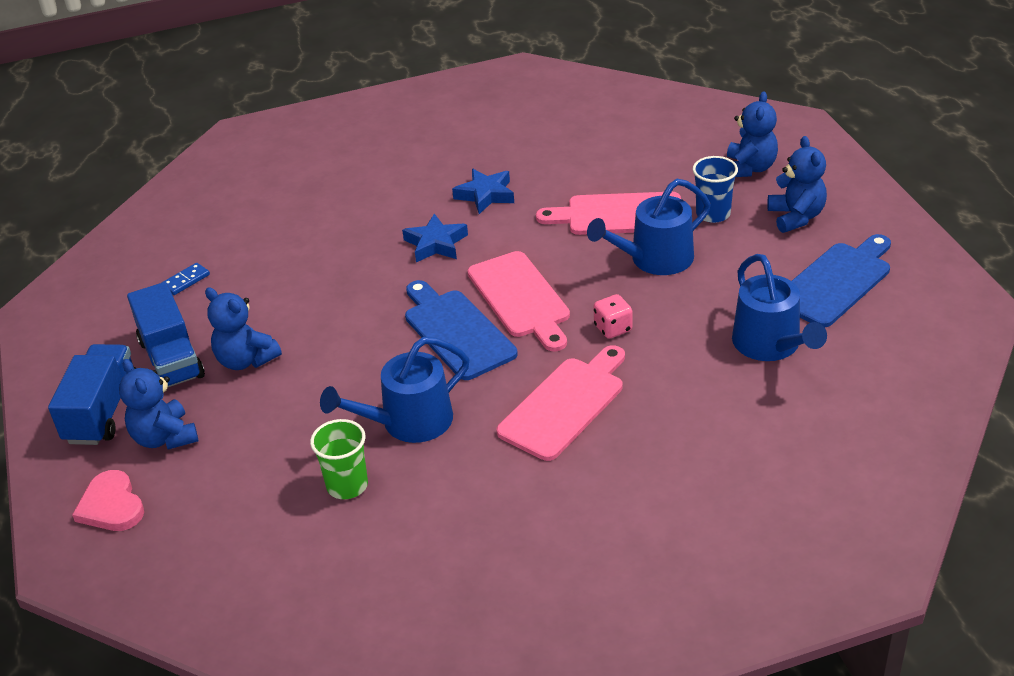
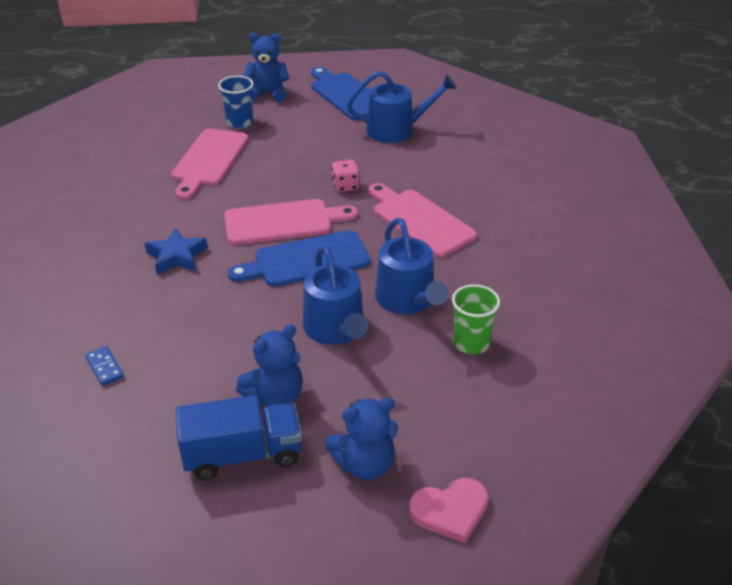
camera: 80 degrees left, 0 degrees up
blue truck [48,344,136,445] -> none
blue domino [163,263,210,295] -> blue domino moved to [85,346,124,386]
blue star [452,169,514,214] -> none
blue watering can [587,179,711,275] -> blue watering can moved to [303,245,368,345]
blue teddy bear [727,91,778,177] -> none

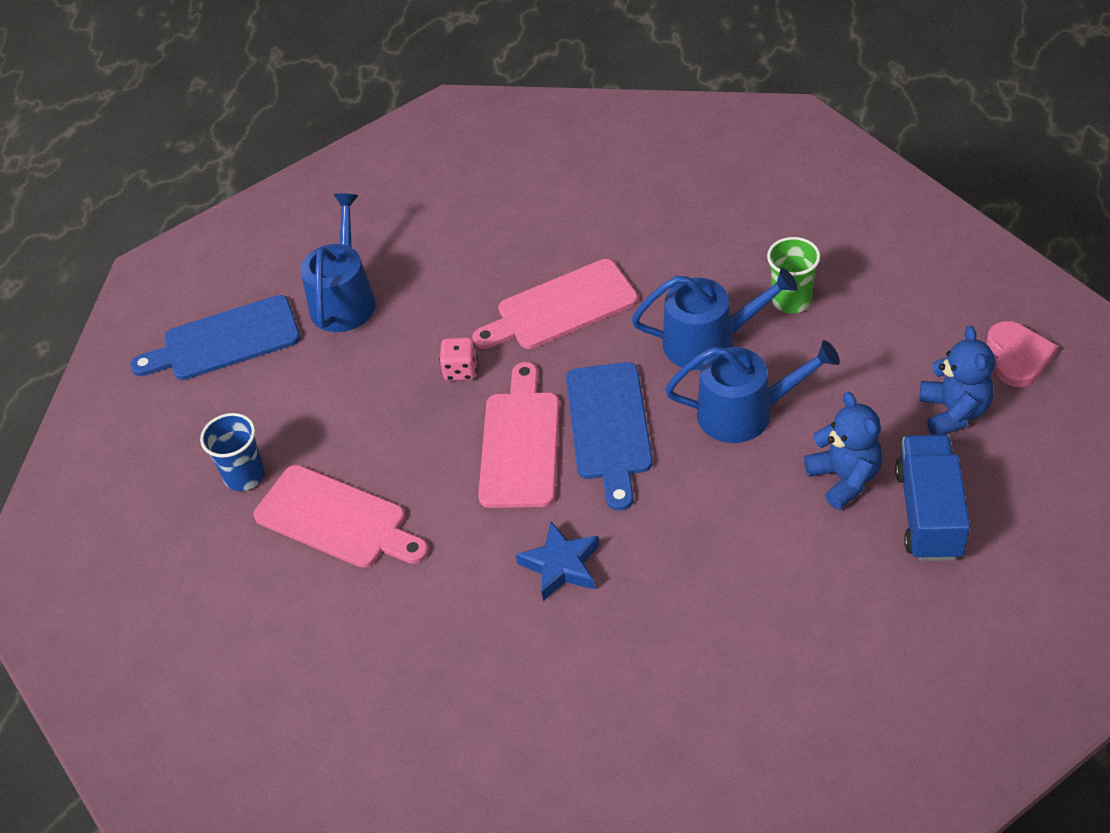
camera: 70 degrees left, 10 degrees up
blue domino [85,346,124,386] -> none
blue teddy bear [243,33,289,102] -> none

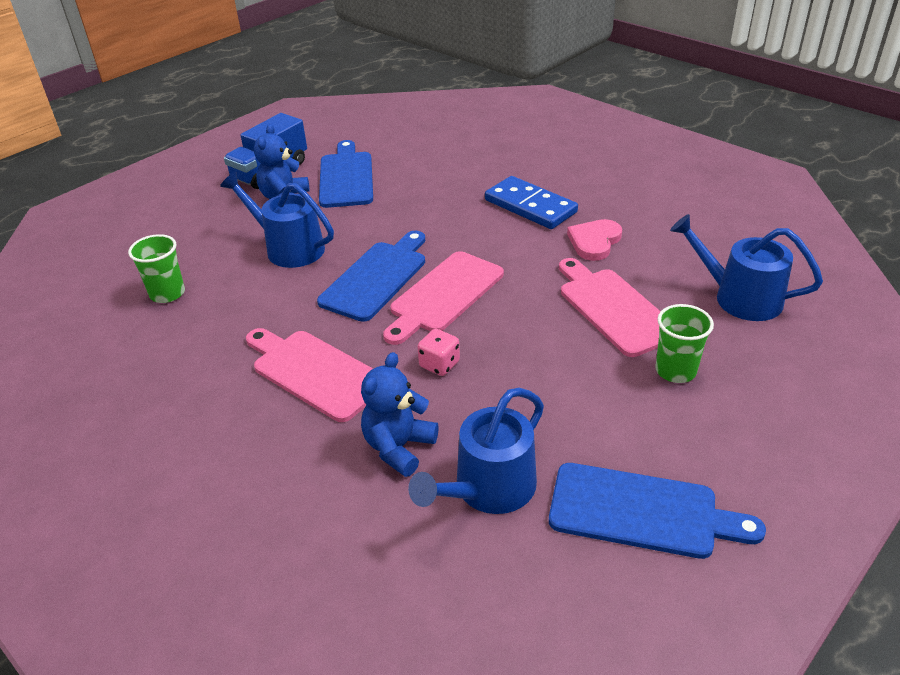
camera: 150 degrees left, 10 degrees down
blue cup [200,413,265,491] -> green cup [655,304,714,383]
pink cutting board [472,259,638,349] -> pink cutting board turned 150 degrees counterclockwise [246,328,373,422]
blue star [516,521,599,601] -> none
blue watering can [632,268,798,370] -> blue watering can moved to [670,214,823,321]
blue teddy bear [919,326,995,435] -> blue teddy bear moved to [361,352,438,477]
pink heart [987,321,1058,387] -> pink heart moved to [567,219,622,261]
none -> blue cutting board [319,140,373,208]
none -> blue domino [485,176,578,229]

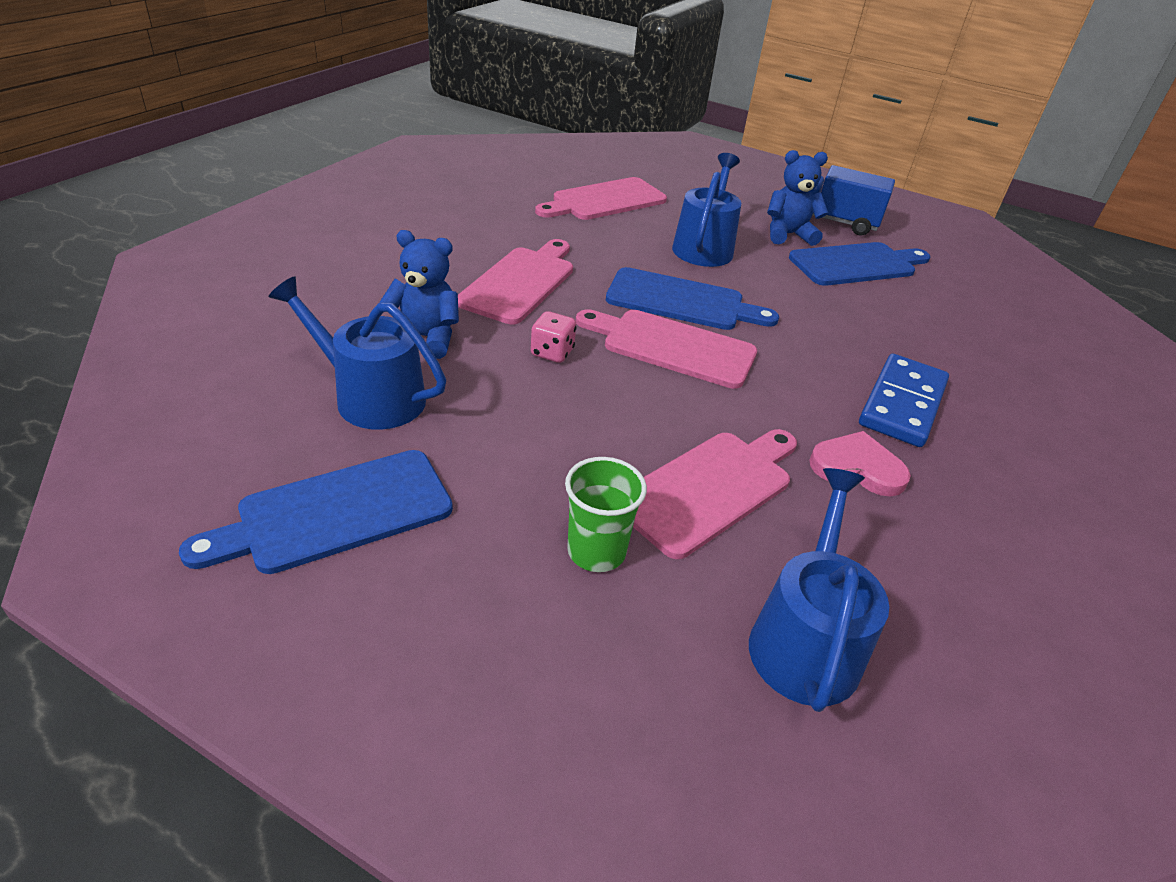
camera: 70 degrees right, 0 degrees up
green cup [128,234,185,303] -> pink cutting board [535,177,667,220]
blue cutting board [549,463,766,559] -> blue cutting board turned 60 degrees clockwise [179,450,453,574]

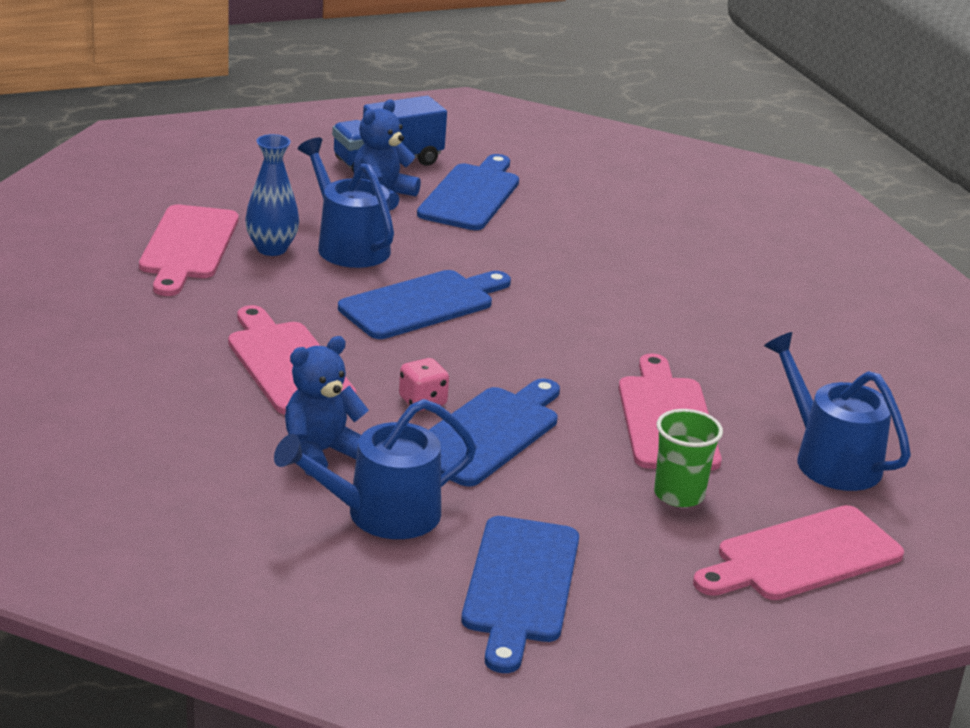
camera: 50 degrees left, 10 degrees down
pink cutting board [576,309,757,389] -> pink cutting board moved to [693,505,904,600]
pink heart [809,431,911,497] -> none
blue domino [859,354,949,447] -> none
none -> blue vase [245,134,299,256]
none -> blue cutting board [429,378,560,487]

